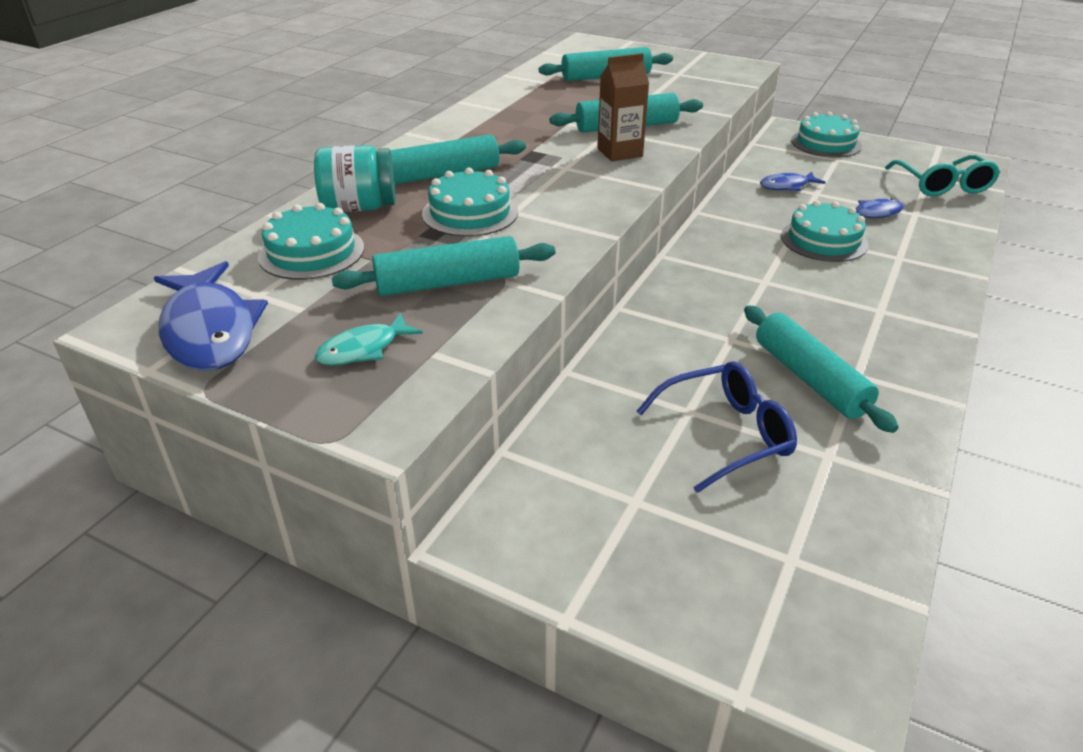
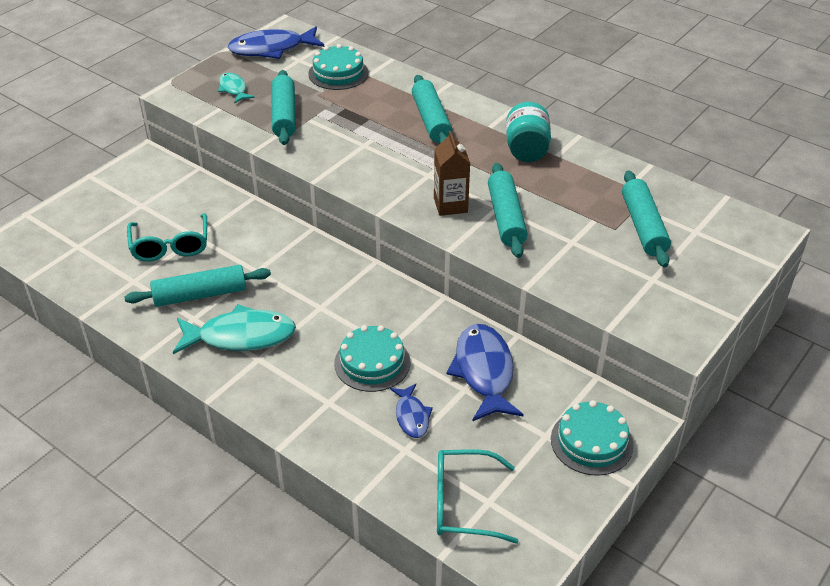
camera: 100 degrees right, 5 degrees up
turquoise jar [314,145,396,212] -> turquoise jar moved to [506,102,551,162]
turquoise cake [422,168,518,237] -> none
blue glasses [636,361,797,493] -> turquoise glasses [127,213,207,262]
blue fish [760,171,826,191] -> blue fish [447,324,524,422], size x1.85
none -> turquoise fish [173,304,296,354]

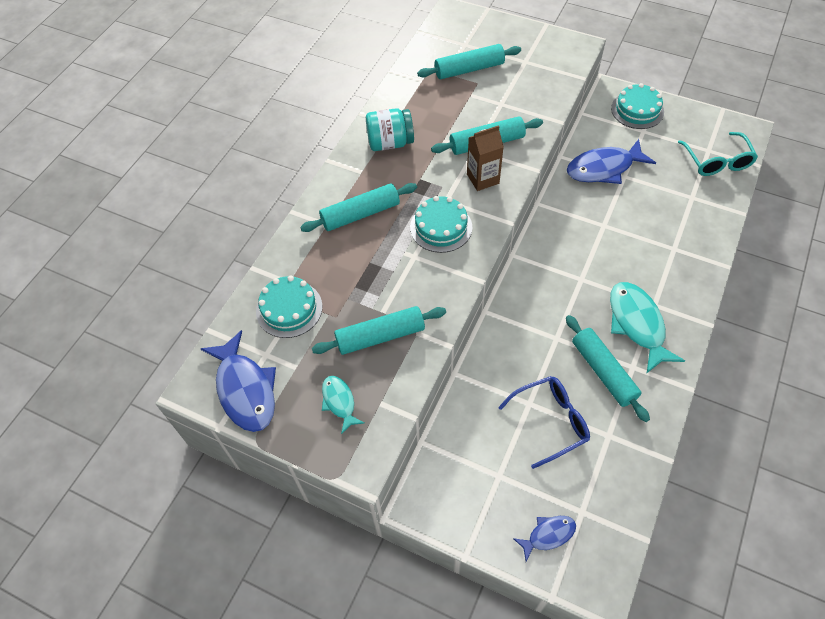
camera: 100 degrees left, 15 degrees up
turquoise glasses [127,213,207,262] -> blue glasses [498,376,590,469]
turquoise fish [218,73,255,104] -> turquoise fish turned 105 degrees clockwise [322,376,364,434]
turquoise cake [334,325,410,392] -> turquoise cake moved to [410,196,472,253]
blue fish [390,384,433,438] -> blue fish moved to [513,516,576,561]

